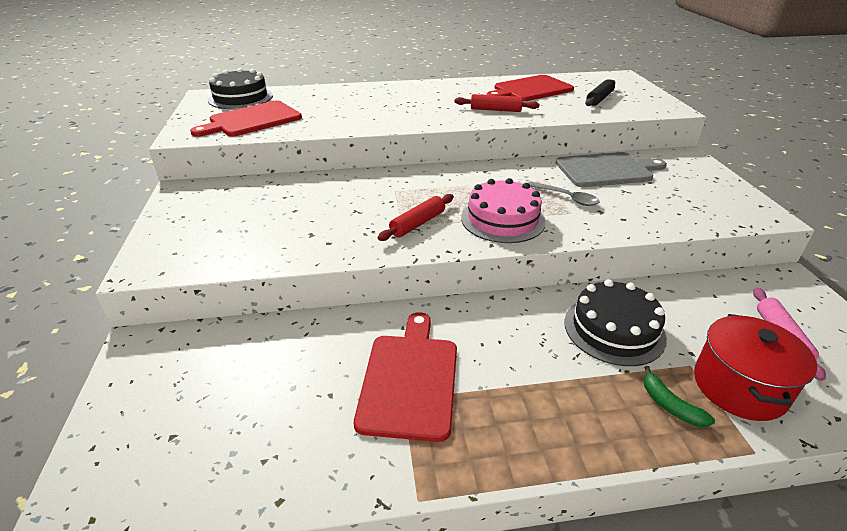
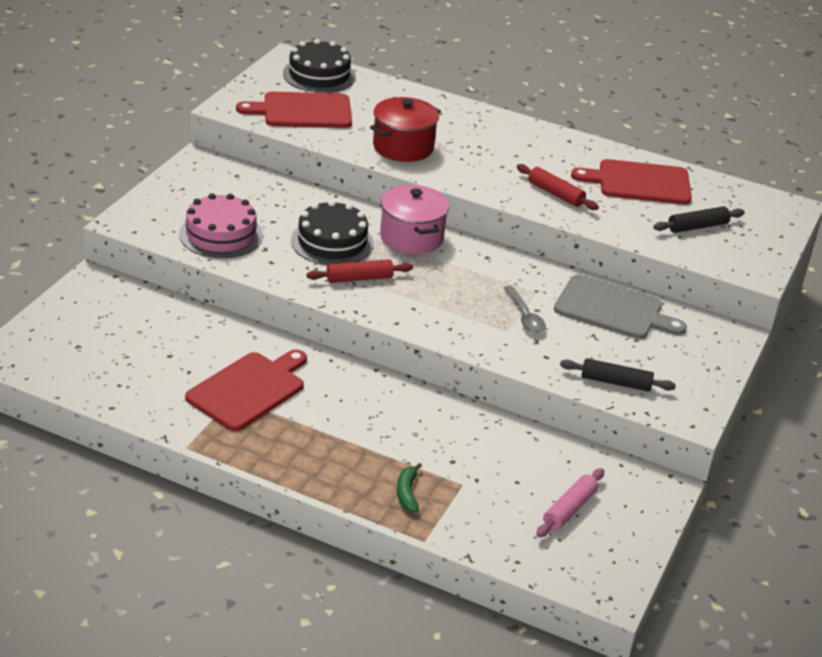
camera: 30 degrees right, 0 degrees up
pink cake [461,178,546,243] -> pink cake moved to [179,193,263,258]
black cake [564,279,667,366] -> black cake moved to [291,200,374,265]
red pot [694,314,817,421] -> red pot moved to [370,97,441,162]
none -> pink pot [380,185,449,254]
none -> black rolling pin [560,358,676,392]

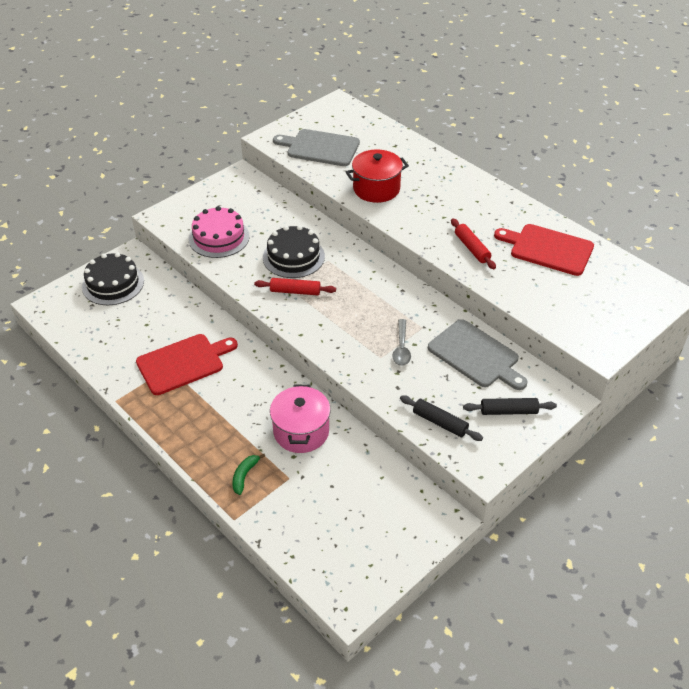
camera: 25 degrees right, 10 degrees up
red cutting board [236,92,352,128] -> grey cutting board [273,129,360,166]
black cake [283,39,356,93] -> black cake moved to [82,252,144,305]
pink pot [380,185,449,254] -> pink pot moved to [270,385,331,453]
pink rolling pin [536,468,604,538] -> none
black rolling pin [653,206,745,233] -> black rolling pin moved to [463,398,557,415]

